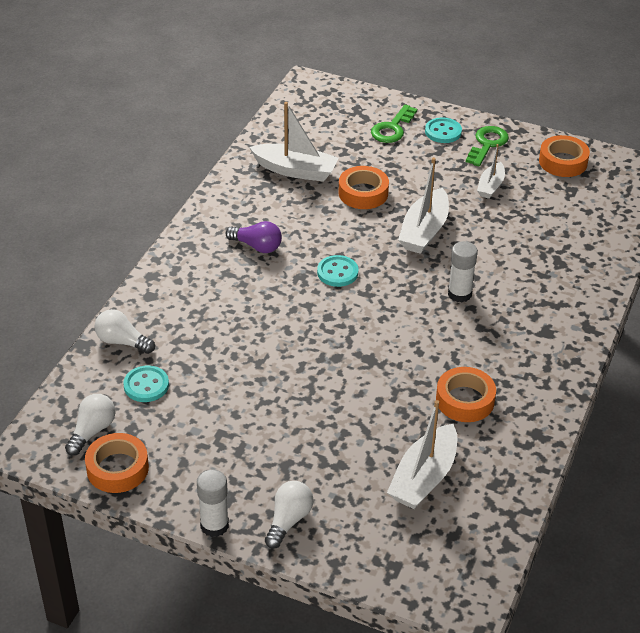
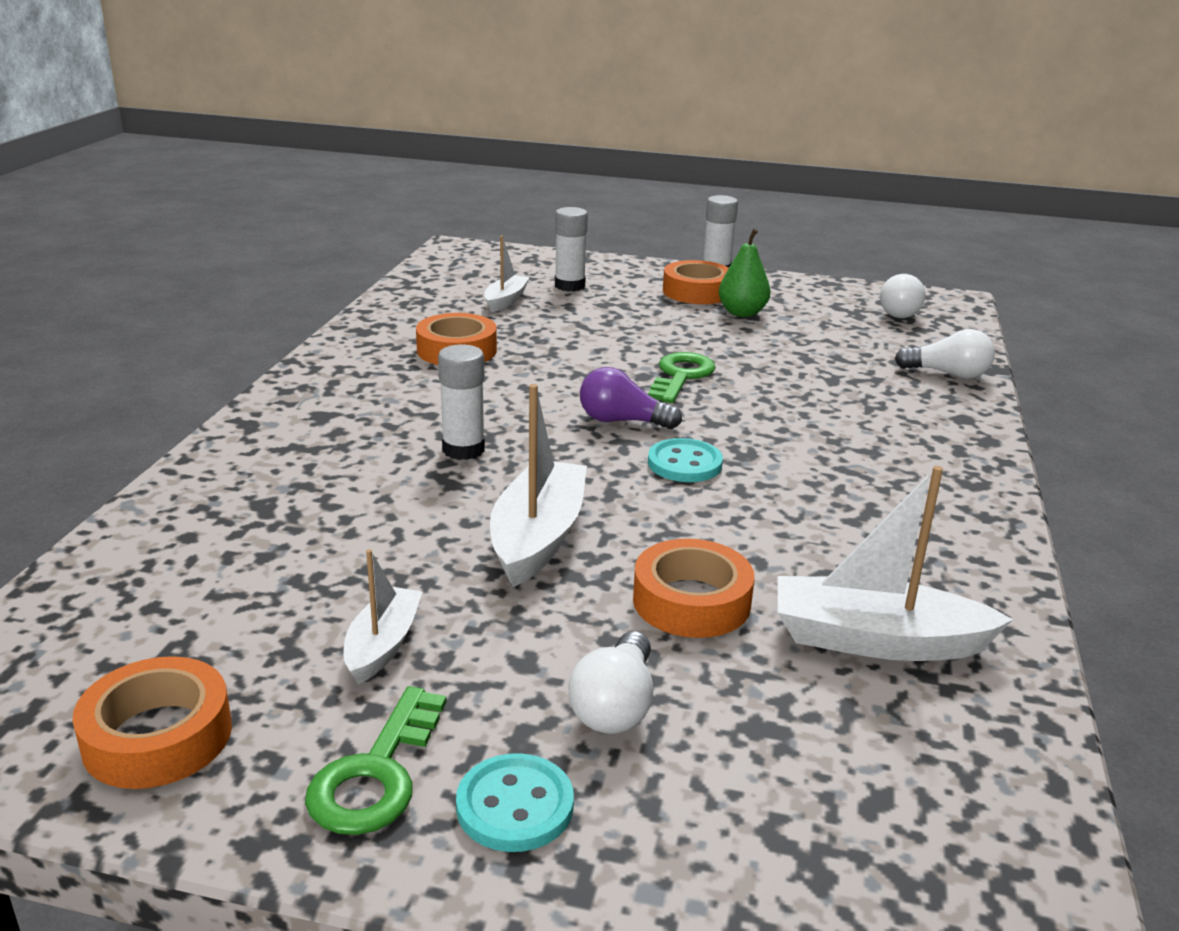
camera: 170 degrees right, 15 degrees down
orange tape [85,433,149,493] -> orange tape moved to [663,260,729,304]
turquoise button [123,366,169,402] -> none
purple light bulb [225,221,282,253] -> purple light bulb moved to [580,367,682,429]
white light bulb [265,481,313,549] -> white light bulb moved to [569,631,653,734]
green key [371,104,417,143] -> green key moved to [648,352,716,403]
white boat [387,400,457,509] -> white boat [484,236,530,312], size x0.59
none -> white glue stick [555,207,588,291]
none -> green pear [719,229,771,317]

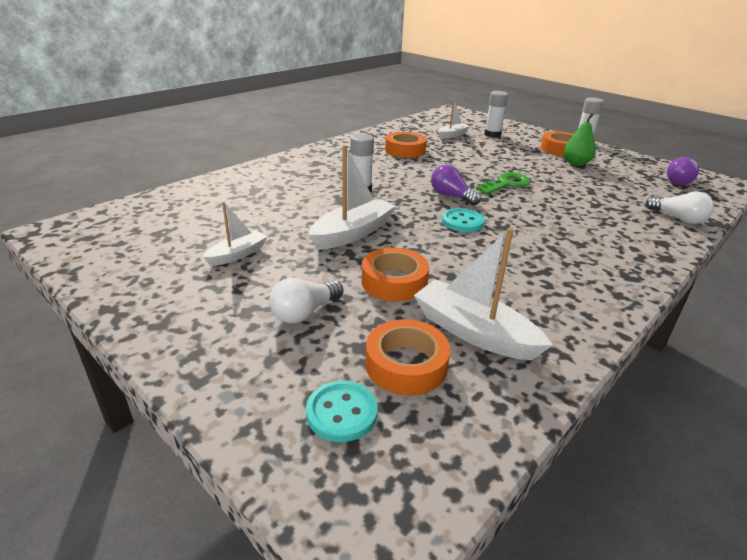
camera: 30 degrees right, 5 degrees up
orange tape [72,656,232,789] -> orange tape moved to [365,319,450,396]
green key [305,686,447,835] -> none
turquoise button [456,753,574,852] -> turquoise button moved to [306,381,378,442]
white light bulb [880,274,926,318] -> purple light bulb [667,157,699,185]

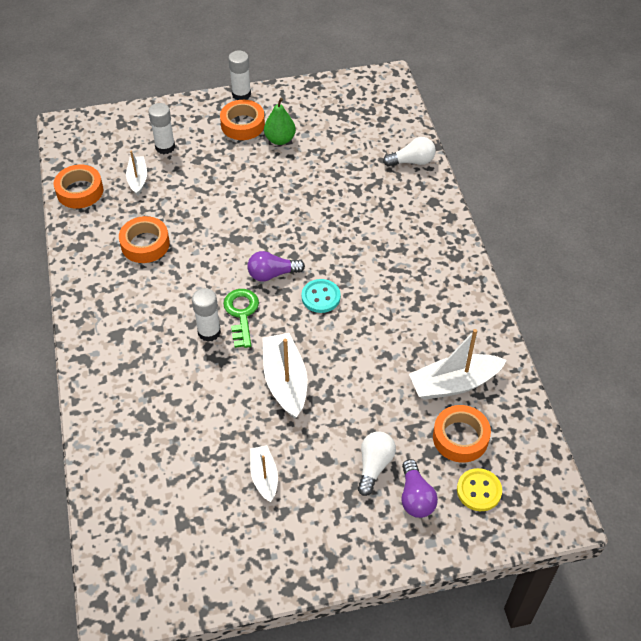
camera: 55 degrees left, 20 degrees up
white light bulb [269,277,343,324] -> white light bulb turned 150 degrees counterclockwise [358,432,396,496]
turquoise button [306,381,378,442] -> yellow button [457,468,502,511]
orange tape [361,247,429,301] -> orange tape moved to [54,165,103,209]
green key [476,172,530,195] -> green key moved to [223,289,259,348]
purple light bulb [667,157,699,185] -> purple light bulb moved to [402,459,438,518]

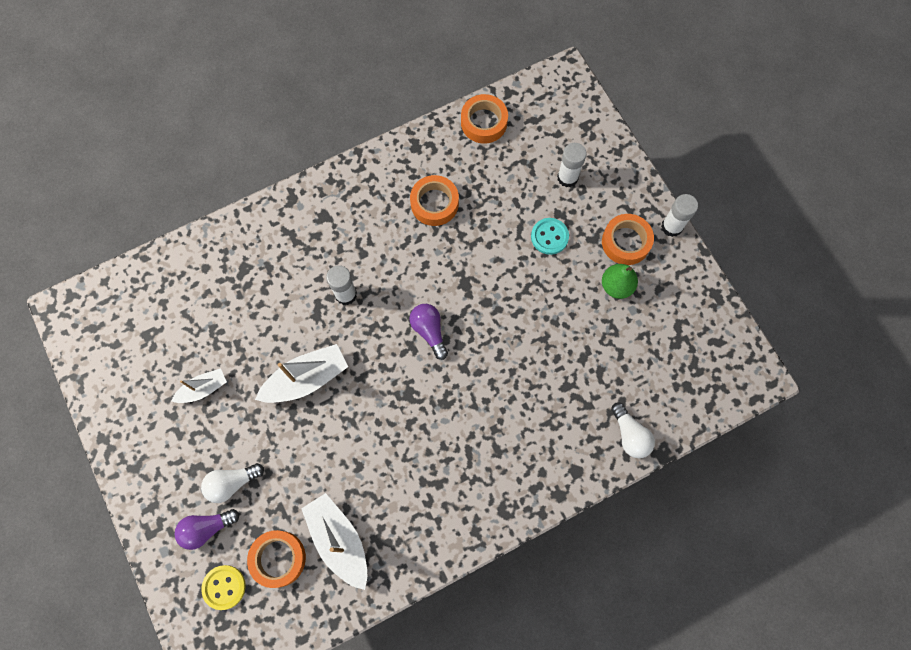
camera: 75 degrees right, 20 degrees up
white boat [126,151,147,196] -> none
green key [223,289,259,348] -> none
turquoise button [301,279,341,313] -> turquoise button moved to [531,218,569,255]
white light bulb [358,432,396,496] -> white light bulb turned 150 degrees clockwise [201,463,264,503]

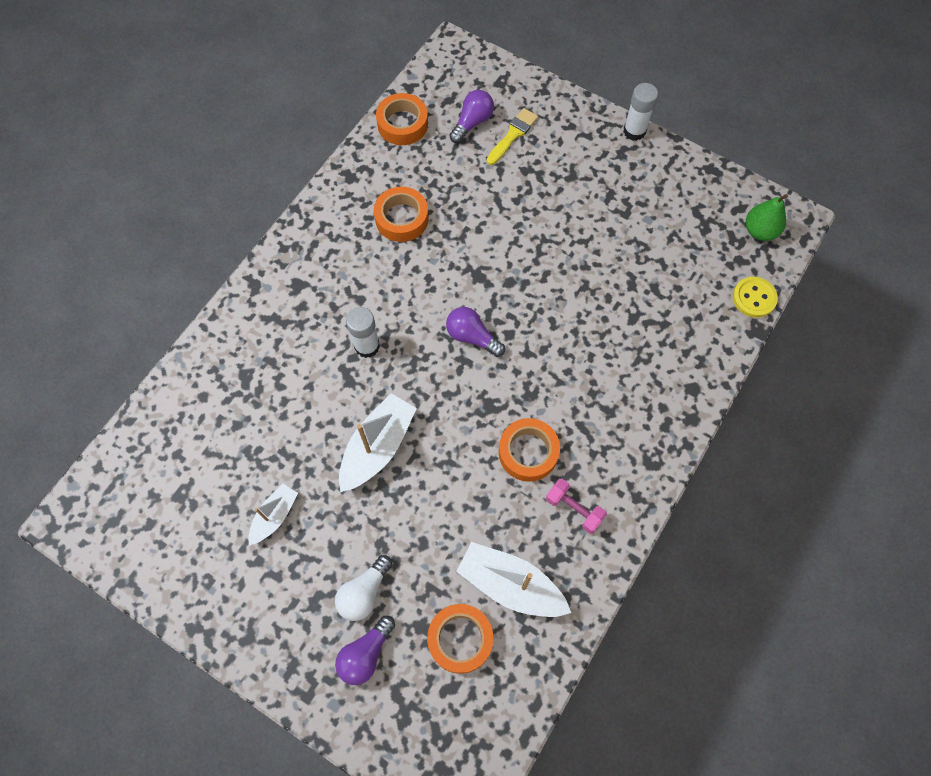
camera: 30 degrees left, 5 degrees down
yellow button [201,565,246,610] -> yellow button moved to [733,277,778,318]
turquoise button [531,218,569,255] -> none
white glue stick [557,143,587,187] -> yellow brush [487,108,538,165]
orange tape [602,214,654,265] -> orange tape moved to [499,418,560,482]
green pear [602,264,638,299] -> green pear moved to [746,194,788,241]
white light bulb [611,402,655,458] -> none
none -> purple light bulb [449,90,494,143]
none -> pink dumbbell [546,479,607,534]

